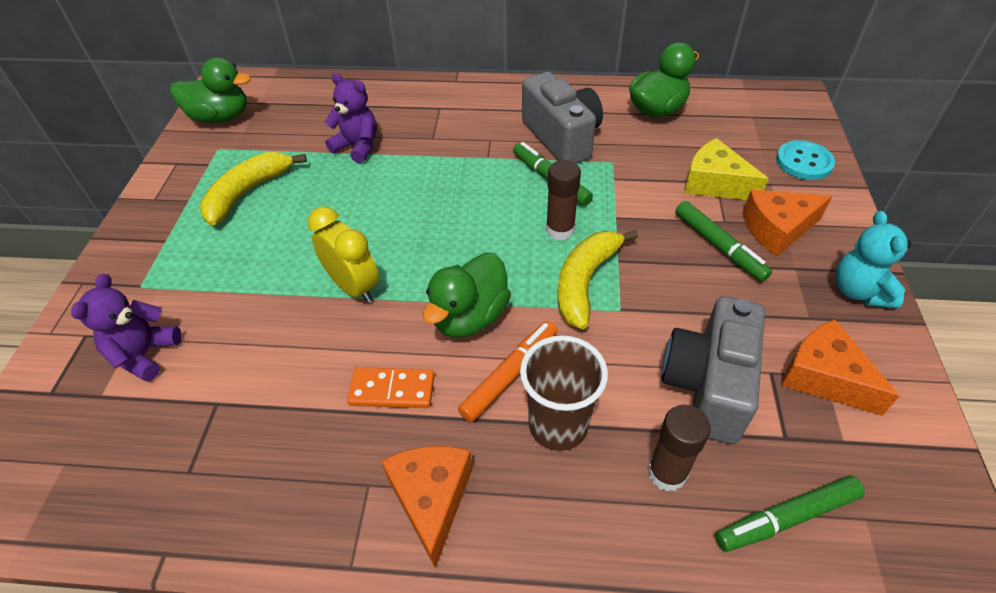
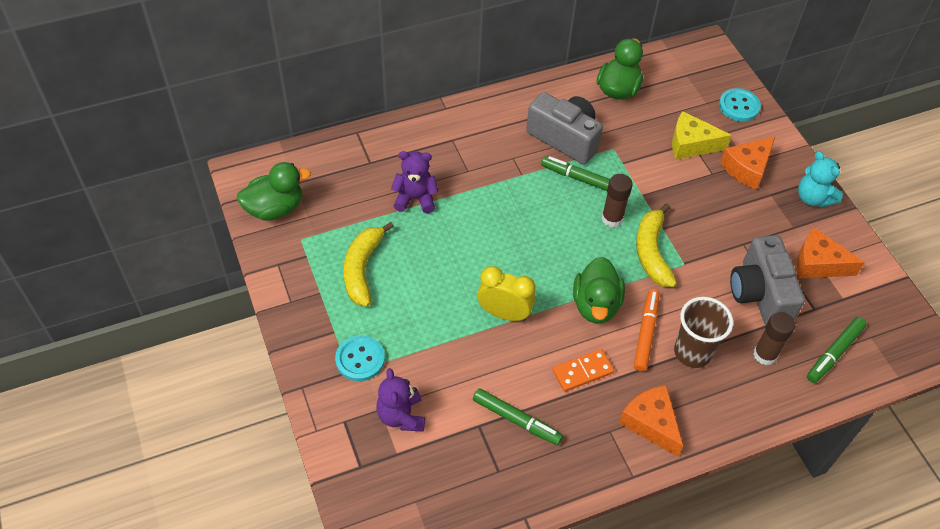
camera: 30 degrees left, 5 degrees up
green marker [675,201,772,282] -> green marker moved to [473,388,563,445]
none -> turquoise button [335,335,385,381]

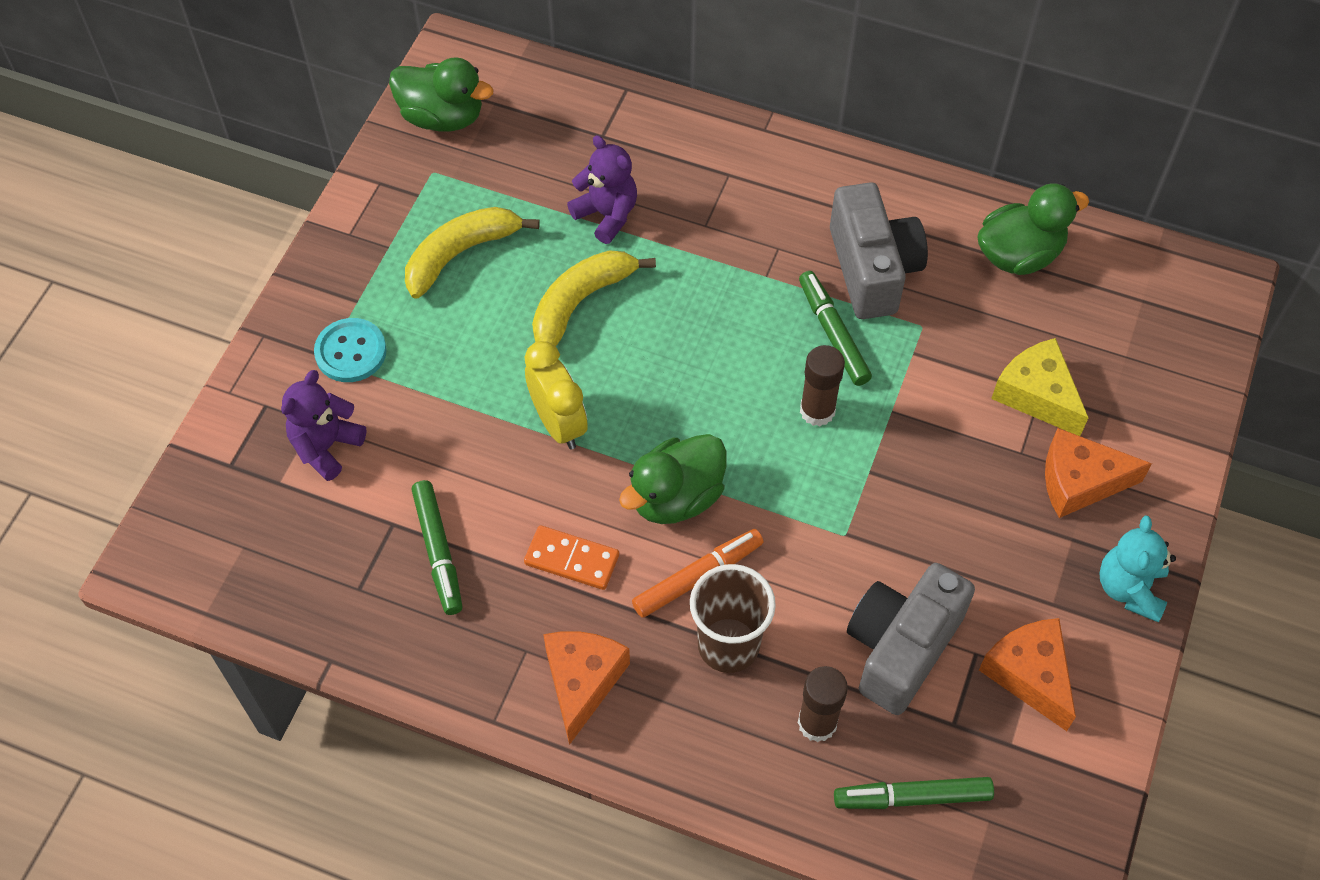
camera: 45 degrees right, 5 degrees up
yellow banana [636,203,677,287] -> yellow banana moved to [532,250,656,346]
turquoise button [719,88,761,122] -> none

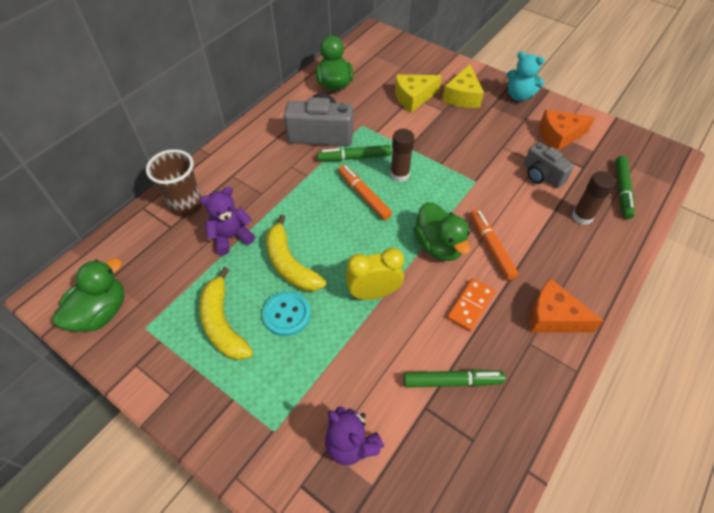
camera: 75 degrees left, 5 degrees down
turquoise button [314,318,387,382] -> turquoise button moved to [262,291,311,336]
brown cup [690,564,776,673] -> brown cup moved to [146,149,202,216]
grey camera [847,563,975,715] -> grey camera [524,142,574,188], size x0.64
orange cheese [1045,428,1152,518] -> yellow cheese [442,65,484,108]
none -> orange marker [338,165,392,220]

